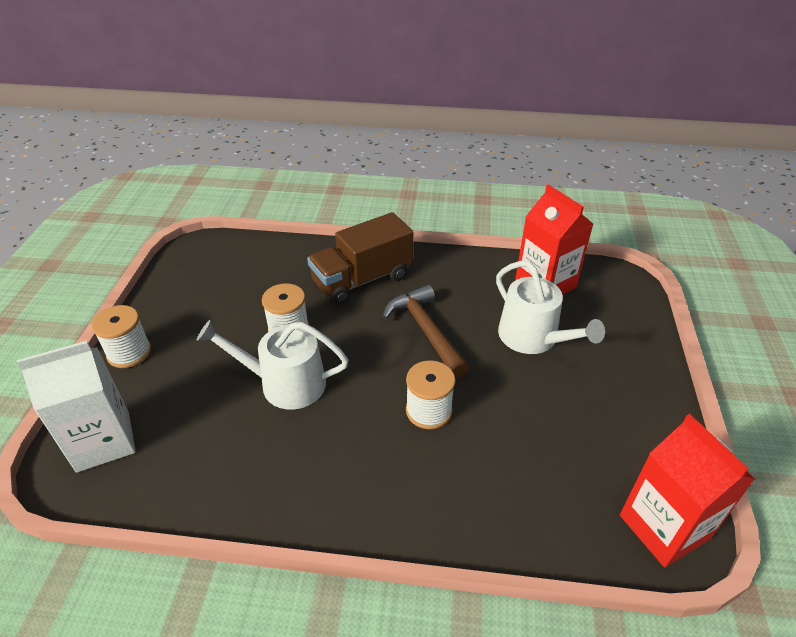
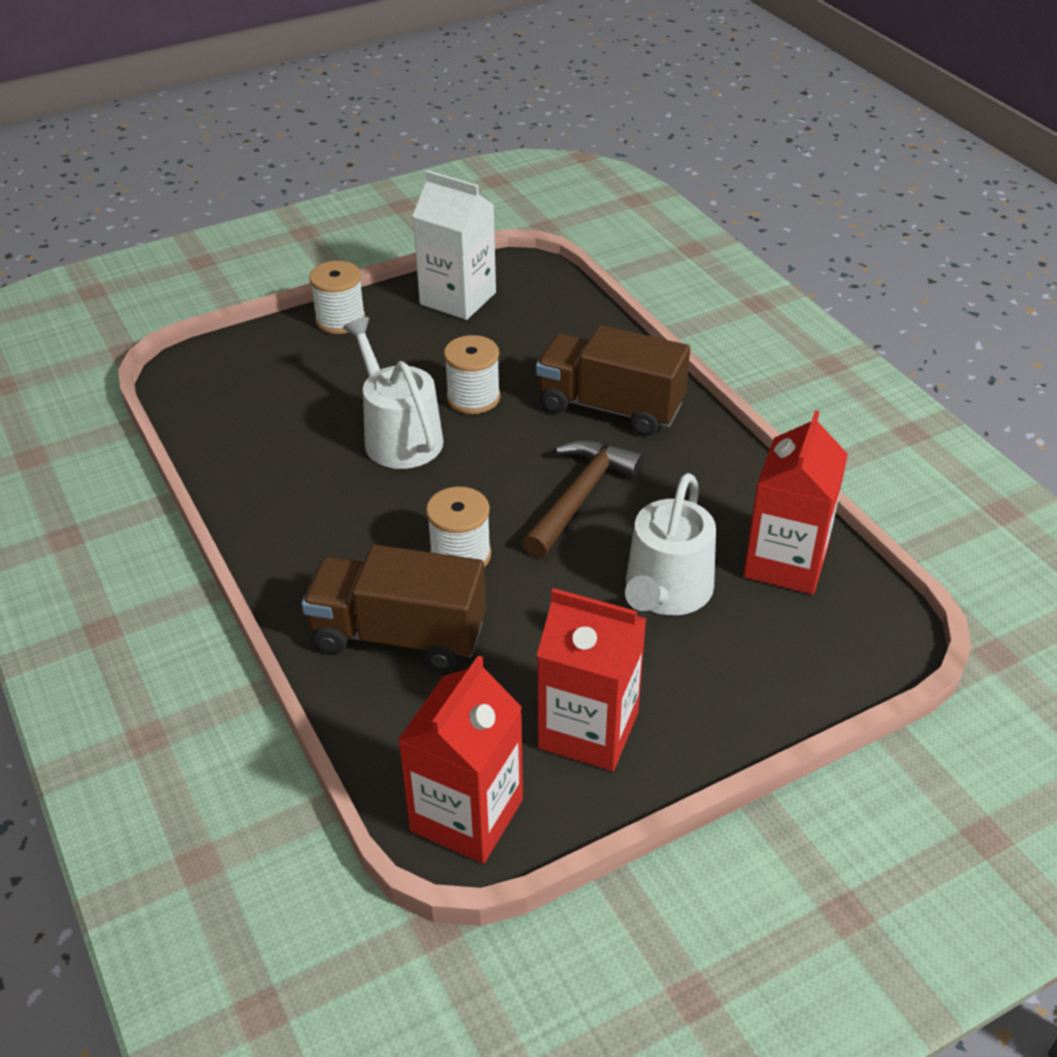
camera: 55 degrees right, 0 degrees up
white carton [17,341,136,473] -> white carton moved to [412,170,496,320]
none -> brown truck [301,545,486,671]
none -> red carton [537,588,646,771]

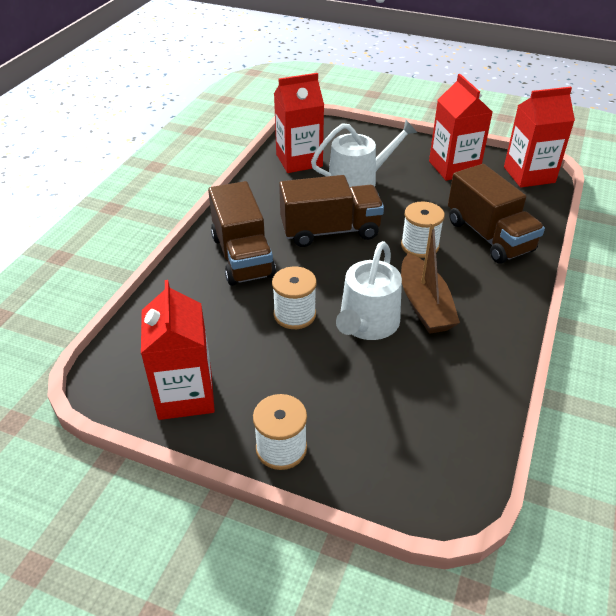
camera: 130 degrees left, 0 degrees up
white carton [412,170,496,320] -> red carton [141,280,215,420]
brown hammer [522,439,644,558] -> brown truck [279,175,384,247]
none -> brown boat [401,222,460,334]

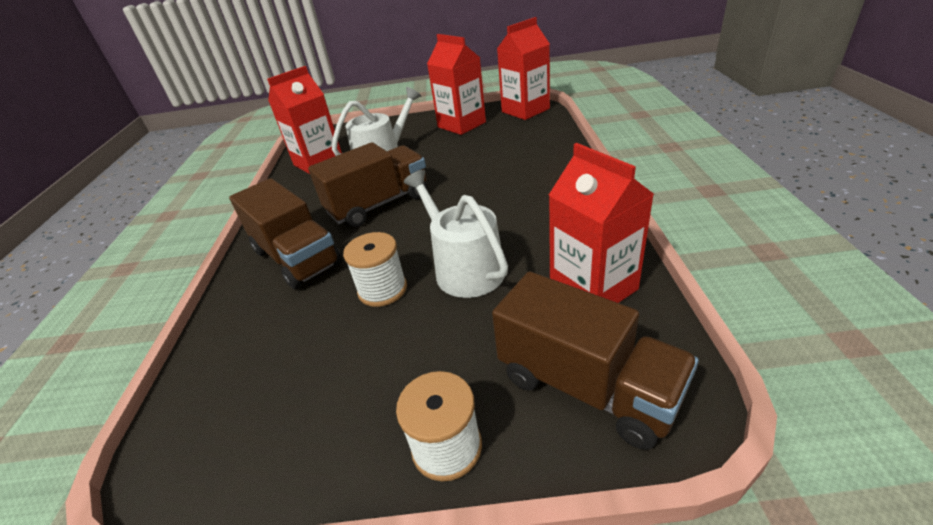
camera: 20 degrees left, 5 degrees down
red carton [141,280,215,420] -> red carton moved to [549,143,654,303]
white watering can [336,241,402,340] -> white watering can turned 150 degrees clockwise [404,170,508,298]
white spool [401,201,445,258] -> none
brown boat [401,222,460,334] -> none
brown truck [448,164,545,264] -> brown truck moved to [492,272,699,450]

